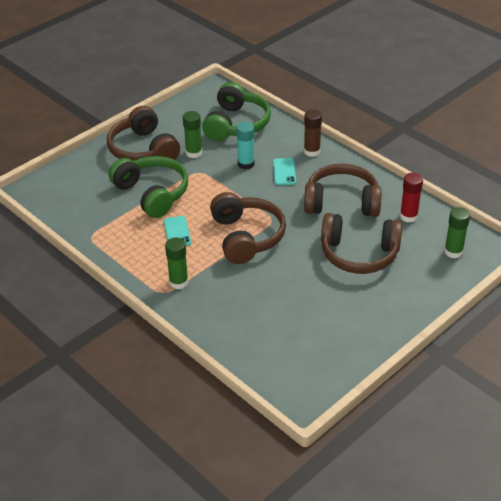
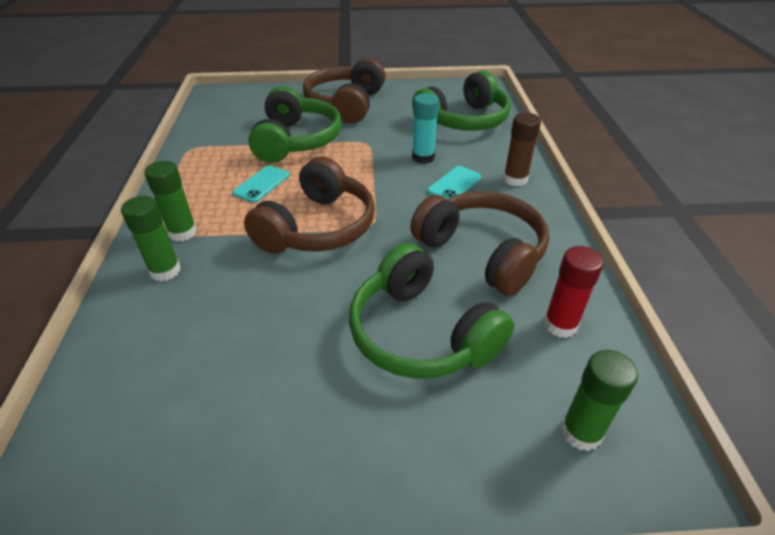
camera: 40 degrees right, 0 degrees up
green glue stick [183,111,202,158] -> green glue stick moved to [121,196,181,282]
brown headphones [321,213,402,274] -> green headphones [349,243,514,379]

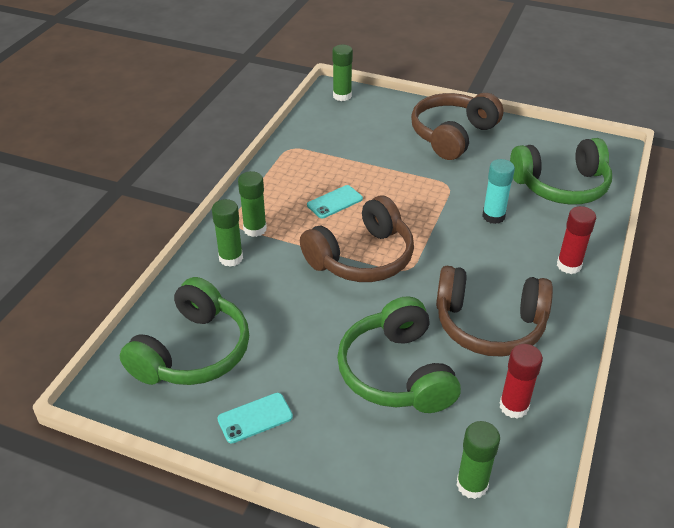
camera: 25 degrees right, 0 degrees up
green headphones [248,86,342,163] -> green headphones moved to [120,277,249,385]
brown headphones [410,191,549,296] -> brown headphones turned 120 degrees clockwise [436,266,553,357]
turquoise phone [427,166,481,199] -> turquoise phone moved to [218,393,293,443]
brown glue stick [503,113,541,186] -> red glue stick [557,206,596,274]
none -> green glue stick [332,45,353,101]

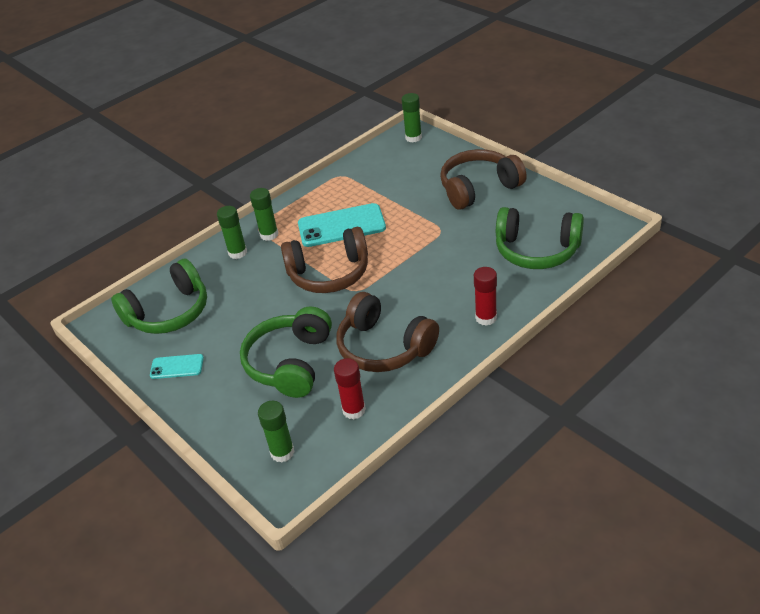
camera: 30 degrees right, 0 degrees up
turquoise phone [307,185,363,218] -> turquoise phone [298,203,386,247], size x1.90
turquoise glue stick [482,159,515,224] -> none

